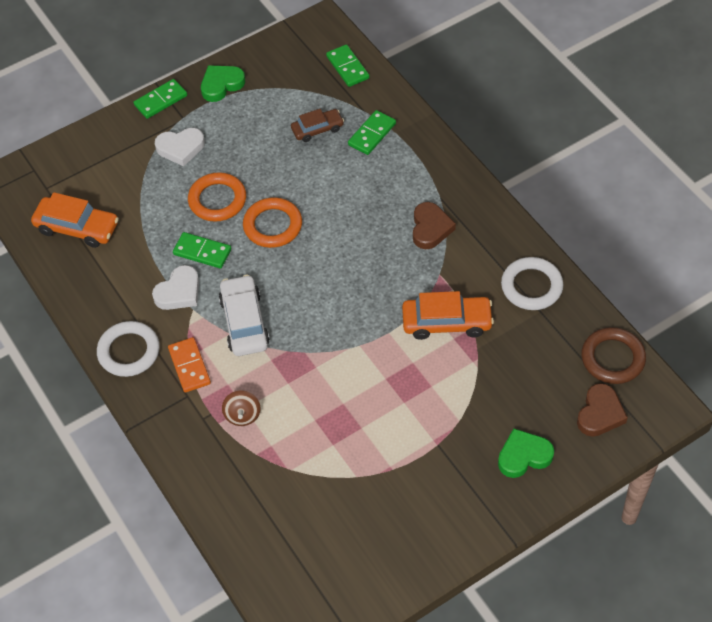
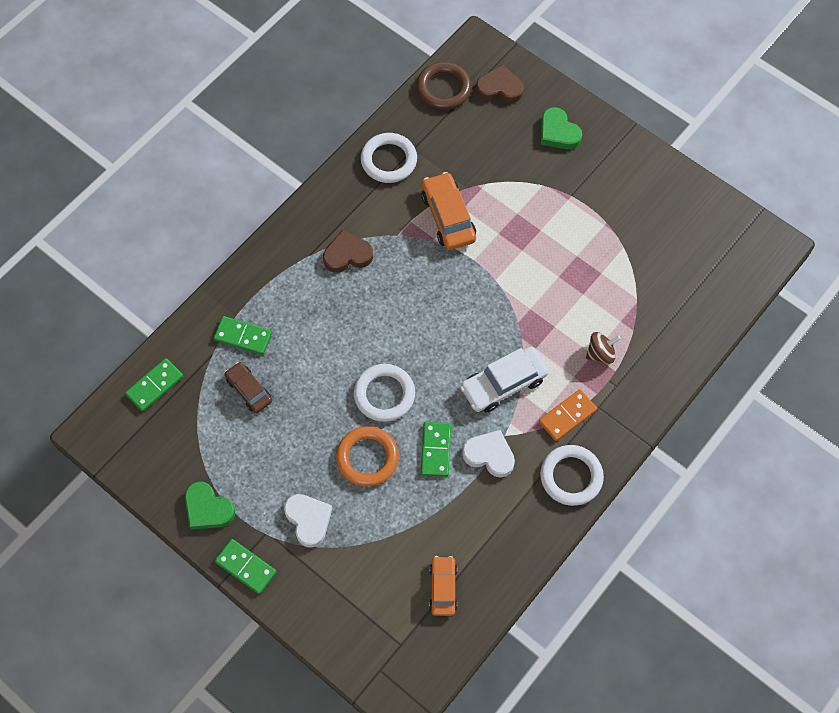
camera: 110 degrees left, 10 degrees up
orange car [31,192,119,248] -> orange car [429,556,457,616], size x0.64
orange ring [243,197,302,248] -> white ring [354,364,415,422]

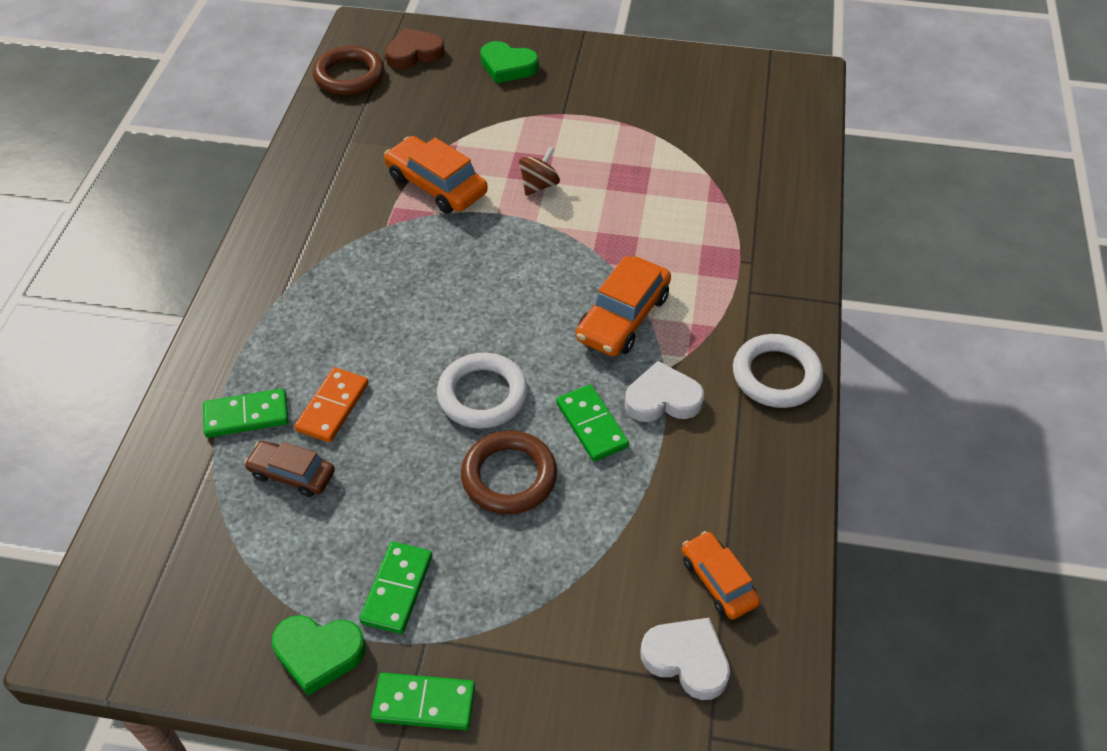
camera: 30 degrees left, 15 degrees down
green domino [125,358,183,412] -> green domino moved to [359,542,432,634]
white heart [284,494,332,548] -> white heart moved to [640,618,730,700]
brown heart [323,230,373,272] -> none
orange ring [336,426,399,486] -> brown ring [461,430,557,515]
white ring [361,133,417,183] -> none
white car [460,347,549,412] -> orange car [576,256,671,356]
orange domino [539,389,597,441] -> orange domino moved to [295,367,369,442]
brown spinning top [586,332,621,363] -> brown spinning top moved to [519,147,560,196]

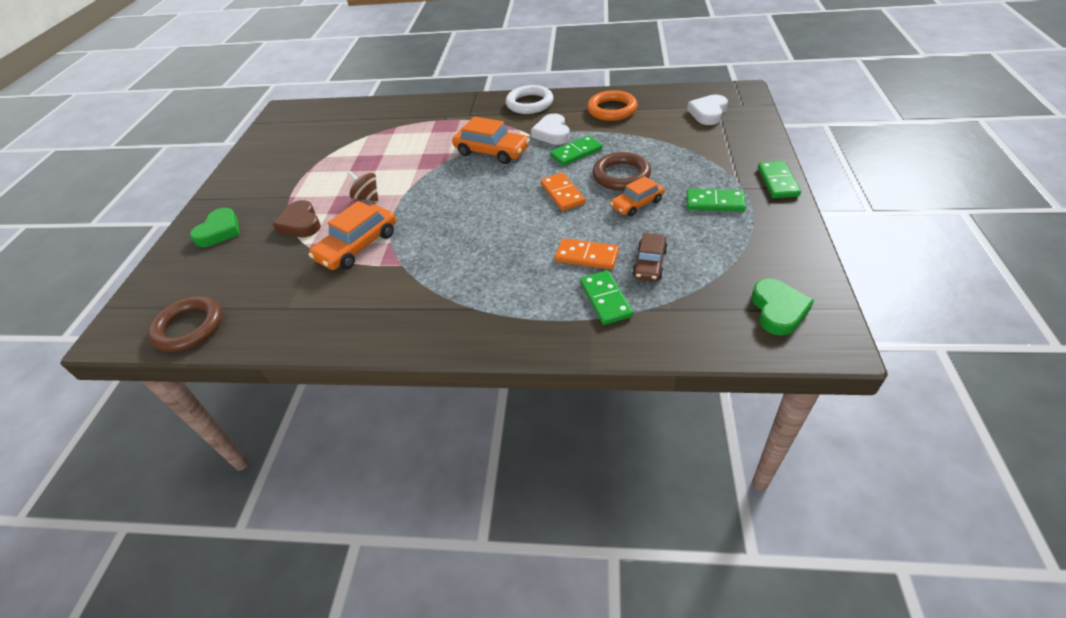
camera: 90 degrees left, 5 degrees down
green heart [272,615,366,696] -> green heart moved to [752,279,814,336]
brown heart [385,28,445,69] -> brown heart moved to [273,200,321,237]
white ring [437,353,528,429] -> orange domino [541,173,585,211]
orange car [682,531,760,620] -> orange car moved to [610,176,664,216]
none -> orange ring [587,90,638,121]

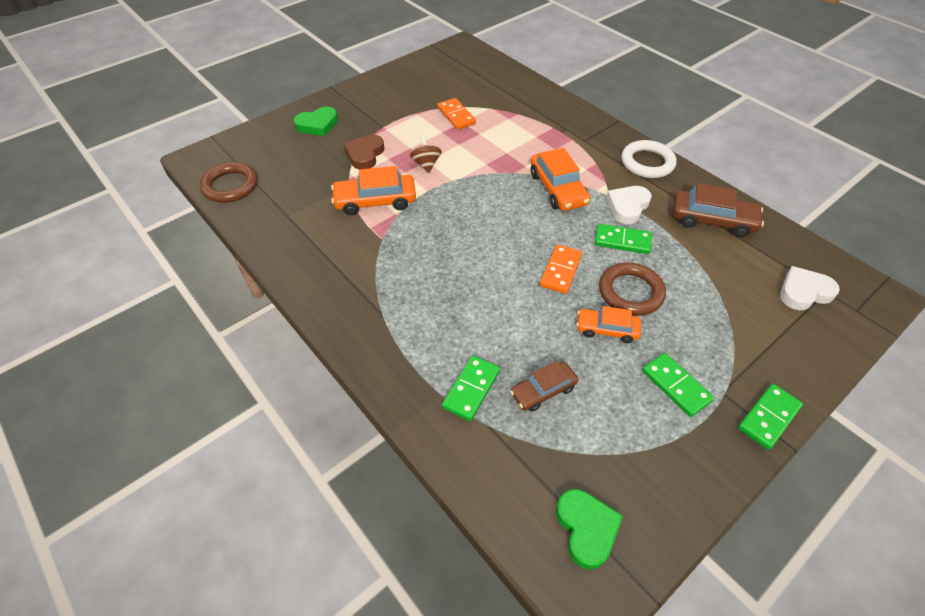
camera: 40 degrees right, 5 degrees up
orange domino [555,238,619,269] -> orange domino moved to [437,98,476,130]
orange ring [587,90,638,121] -> brown car [673,183,764,237]
green heart [752,279,814,336] -> green heart turned 60 degrees counterclockwise [556,489,623,569]

